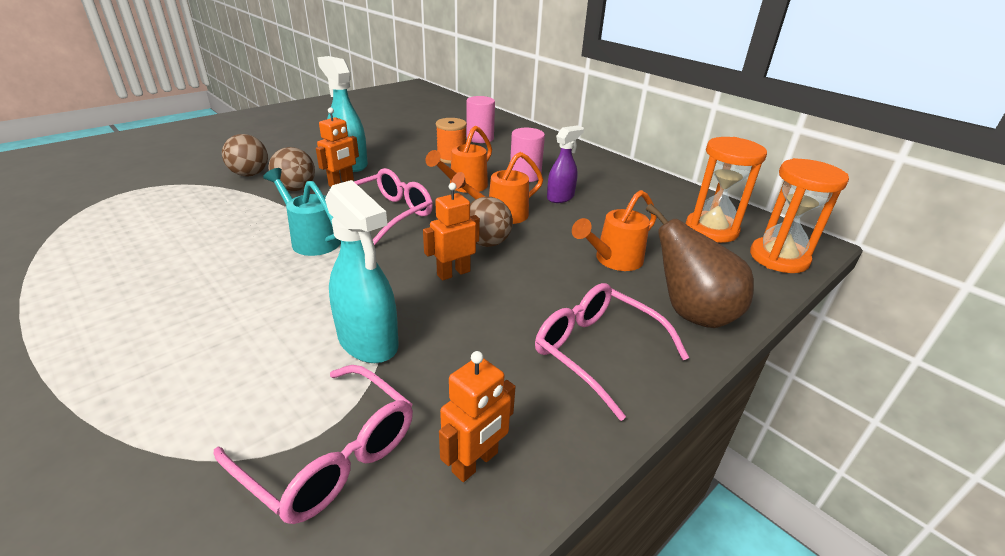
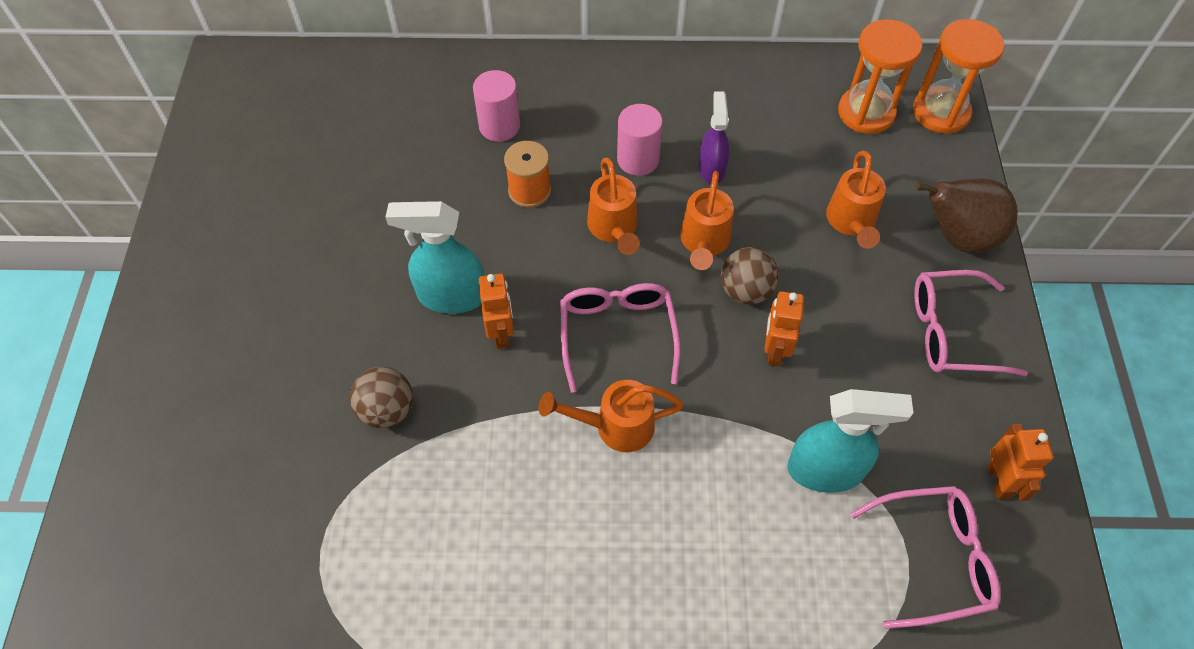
camera: 45 degrees left, 25 degrees up
turquoise watering can [263,168,341,256] -> orange watering can [539,380,684,452]
brown ball [268,147,315,191] -> none

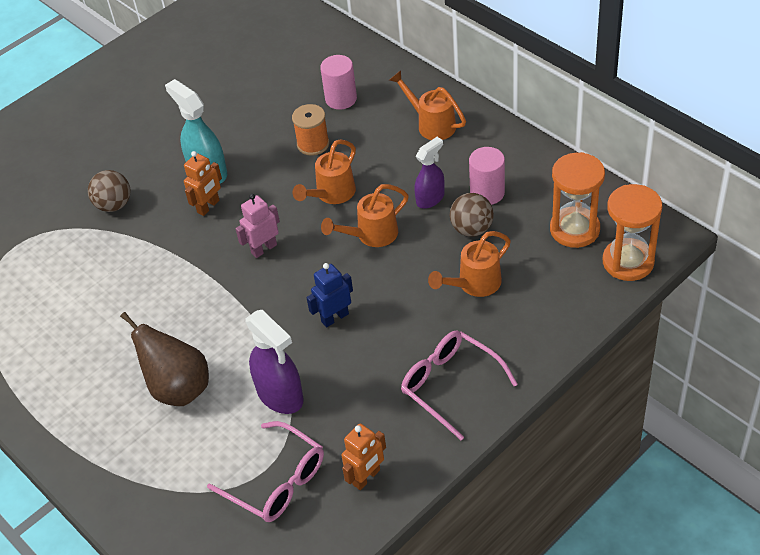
camera: 50 degrees right, 10 degrees down
orange watering can [539,380,684,452] -> orange watering can moved to [389,70,466,140]
pink glasses [560,283,681,393] -> pink robot [236,194,280,258]
pink cylinder [617,104,663,176] -> pink cylinder moved to [469,147,505,205]
brown ball [721,247,779,305] -> brown ball moved to [450,193,494,237]
orange robot [765,291,804,366] -> blue robot [306,263,353,327]
turquoise spray bottle [787,389,913,493] -> purple spray bottle [245,310,304,414]
brown pear [915,178,1018,253] -> brown pear moved to [120,312,209,406]

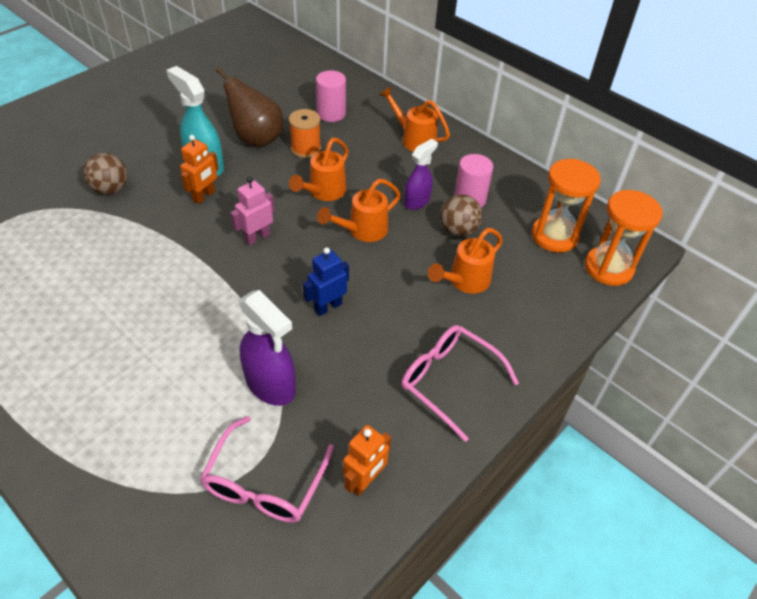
camera: 10 degrees left, 0 degrees up
brown pear [120,312,209,406] -> brown pear moved to [216,67,283,147]
pink glasses [207,421,324,522] -> pink glasses turned 75 degrees clockwise [200,416,334,523]

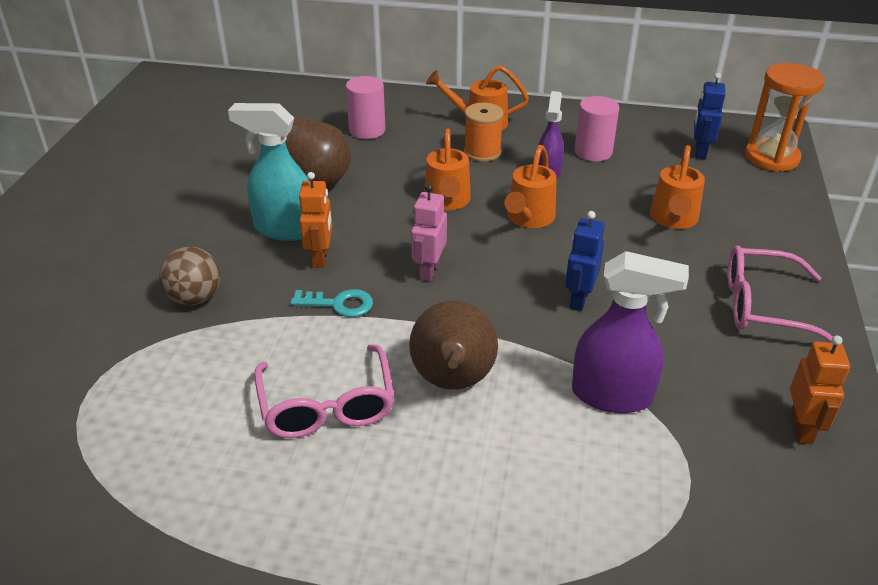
camera: 30 degrees left, 10 degrees down
pink glasses [200,416,334,523] -> pink glasses moved to [254,344,394,438]
orange spool [289,109,321,158] -> orange spool moved to [464,103,504,162]
brown ball [440,194,482,237] -> none
orange hourglass [532,159,601,253] -> blue robot [694,73,725,159]
none -> turquoise key [290,289,373,317]
none -> brown pear [409,301,498,390]

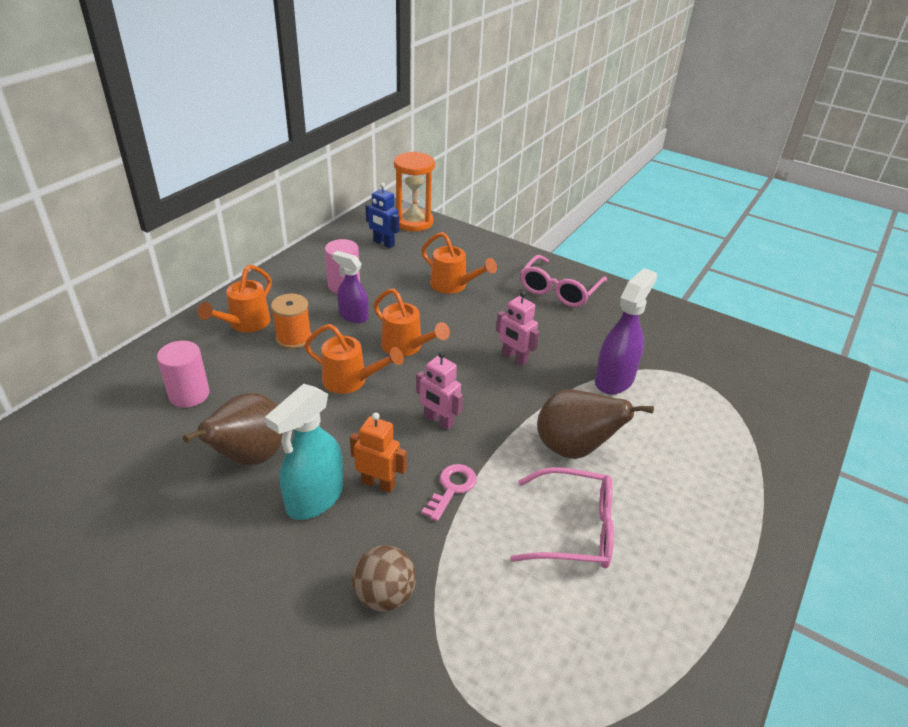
camera: 70 degrees left, 0 degrees up
turquoise key [290,289,373,317] -> pink key [421,464,477,521]
blue robot [565,211,605,311] -> pink robot [496,291,539,366]
orange robot [790,336,850,444] -> none

